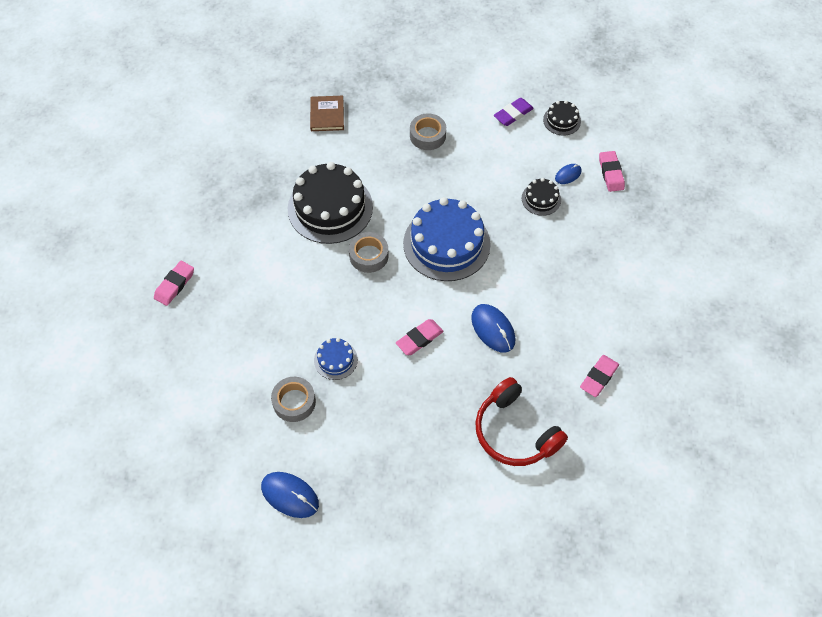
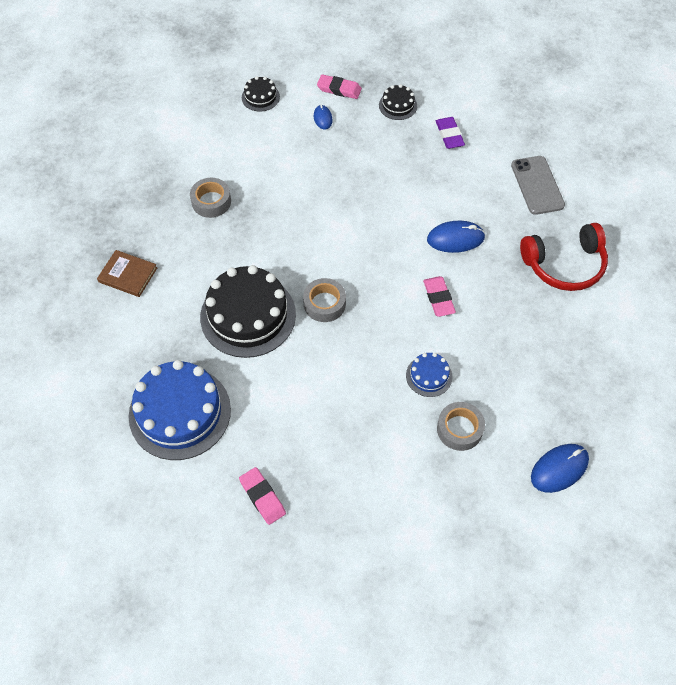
camera: 65 degrees left, 0 degrees up
blue cake [403,197,491,281] -> blue cake moved to [129,360,231,460]
purple eraser [494,98,534,126] -> purple eraser moved to [436,117,465,149]
black cake [522,178,561,216] -> black cake moved to [379,84,417,120]
pink eraser [580,355,619,397] -> grey phone [511,156,565,215]

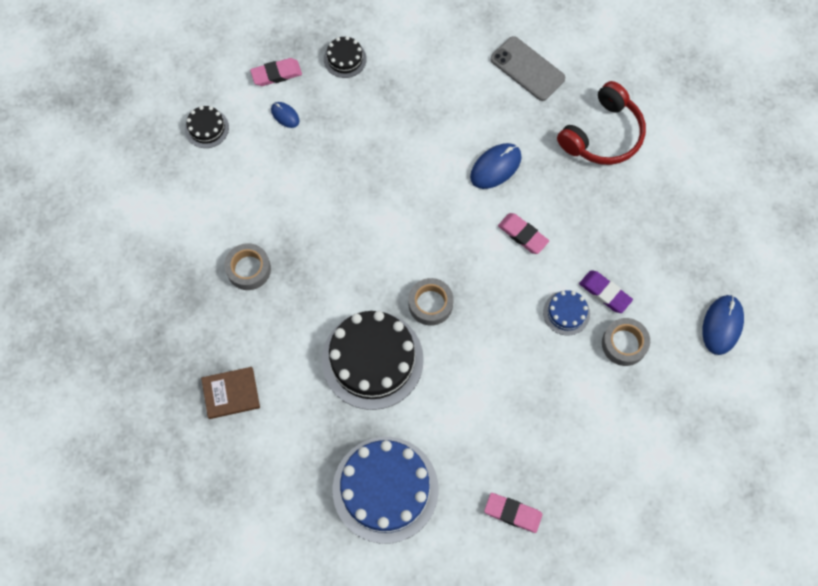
camera: 35 degrees left, 10 degrees up
purple eraser [436,117,465,149] -> purple eraser moved to [579,270,633,313]

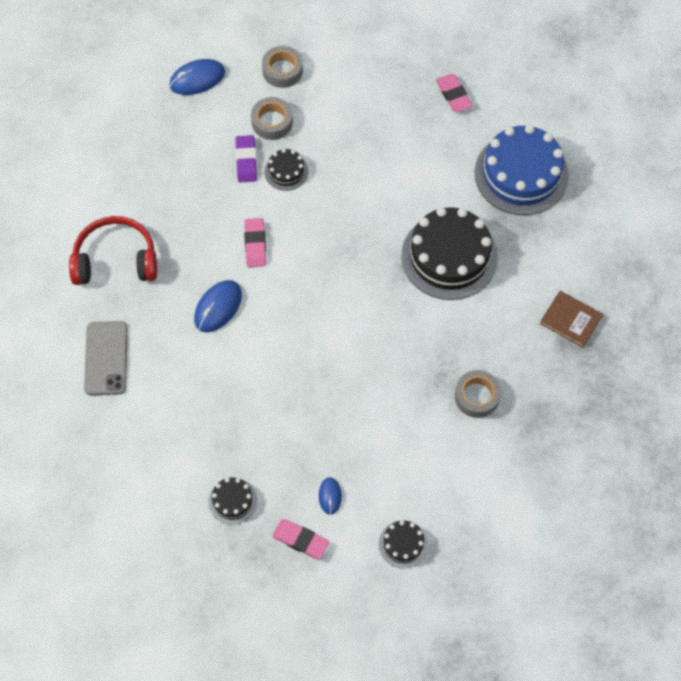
camera: 135 degrees left, 5 degrees down
grey tape [409,278,454,326] -> grey tape moved to [262,46,303,88]
blue mouse [470,143,522,189] -> blue mouse turned 60 degrees counterclockwise [194,280,242,332]
blue cake [543,290,590,336] -> black cake [265,149,308,191]

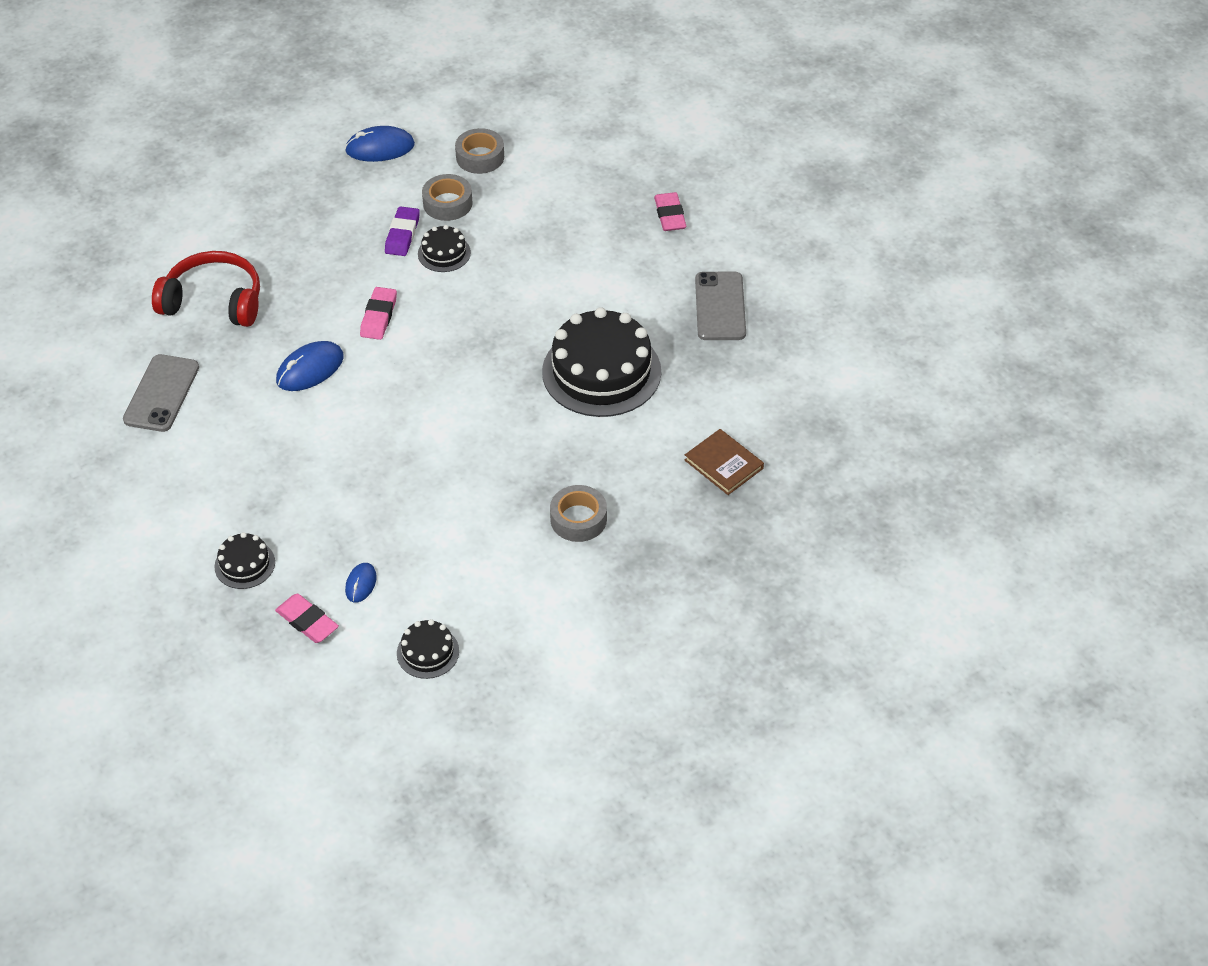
camera: 15 degrees right, 15 degrees down
blue cake [474,125,569,215] -> grey phone [695,272,746,340]

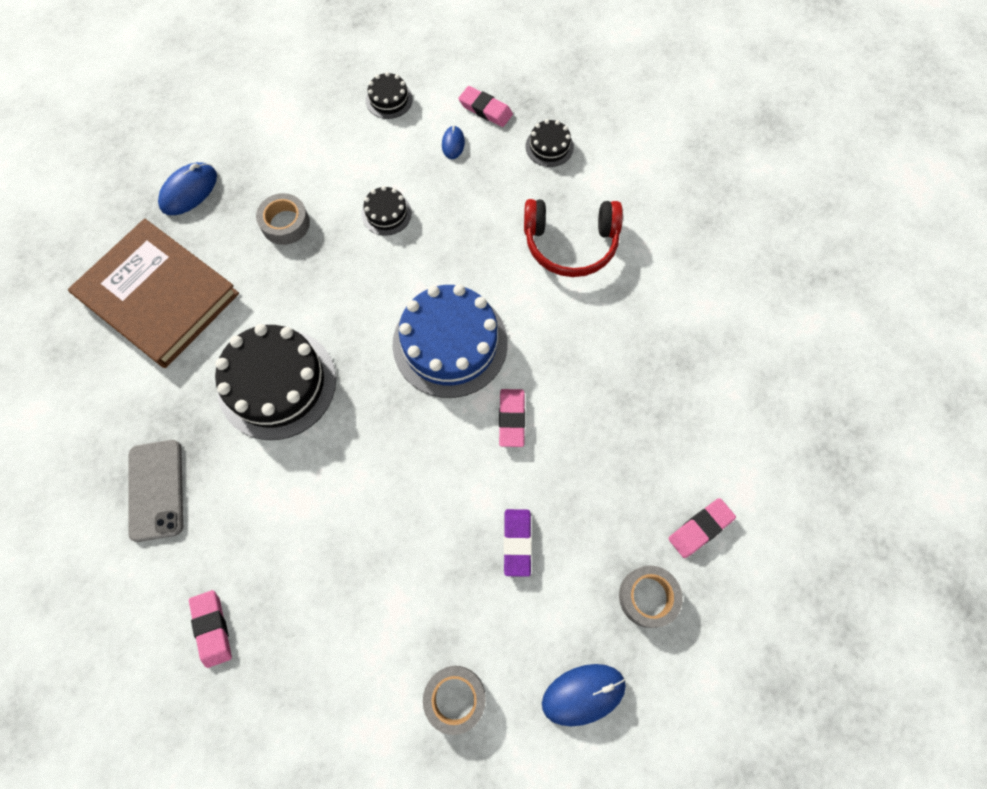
camera: 170 degrees right, 20 degrees up
grey phone [123,354,199,432] -> none
red headphones [152,251,260,327] -> red headphones moved to [524,199,623,277]
blue mouse [276,341,344,391] -> blue mouse moved to [158,162,217,215]
black cake [418,225,471,272] -> black cake moved to [361,186,412,236]
grey tape [422,174,473,221] -> grey tape moved to [619,566,682,628]
brown book [685,429,764,495] -> brown book [68,218,239,368], size x2.24
none -> blue cake [392,284,508,398]
none -> pink eraser [668,498,736,558]

